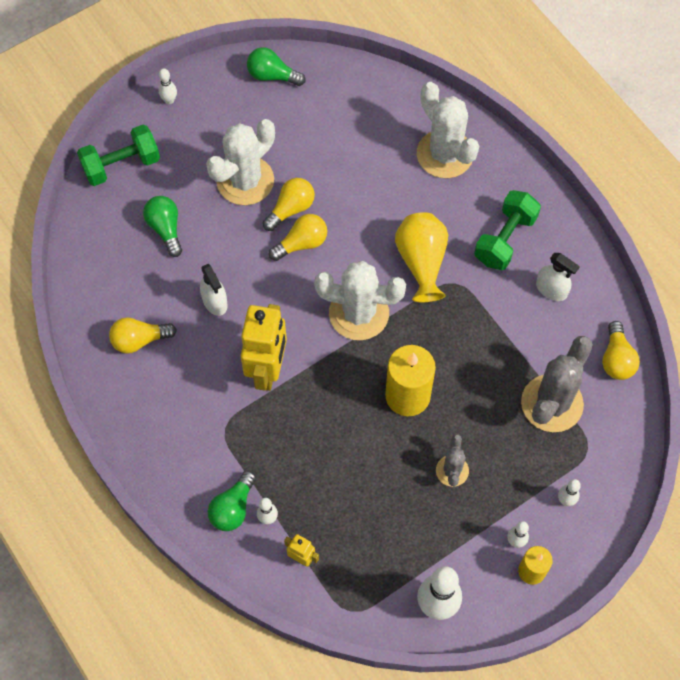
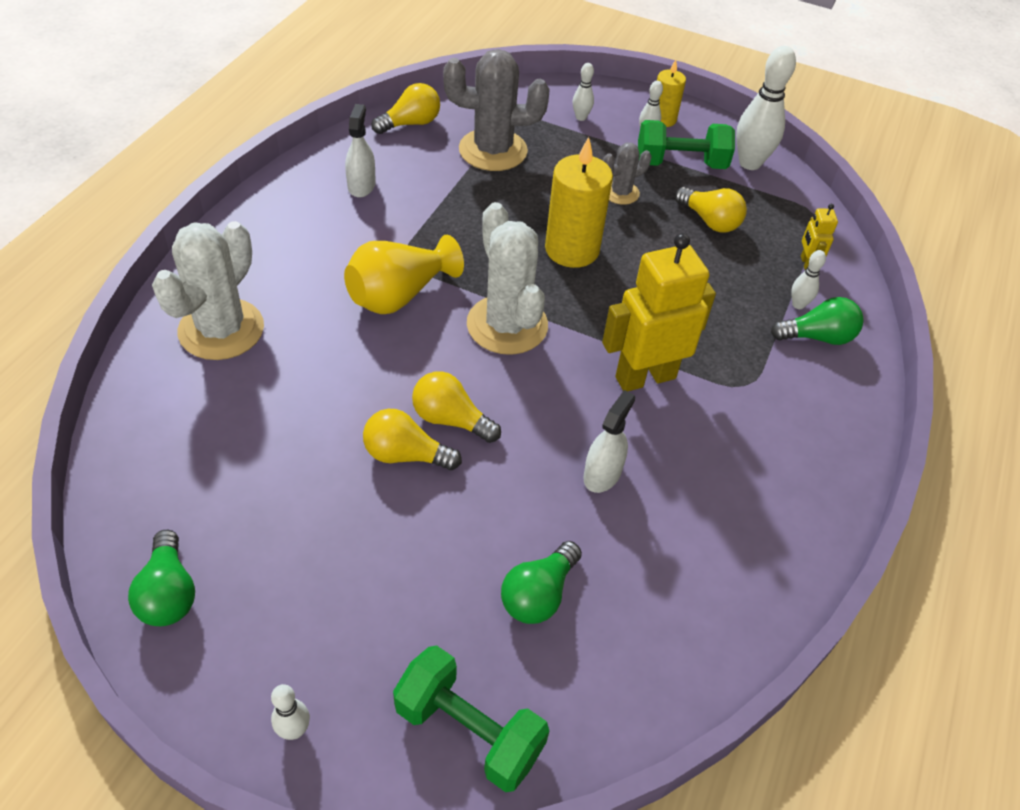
camera: 125 degrees left, 15 degrees down
yellow light bulb [109,317,177,354] -> yellow light bulb moved to [675,187,747,233]
white cactus [206,119,275,205] -> none
green dumbbell [474,190,541,270] -> green dumbbell moved to [638,120,735,169]

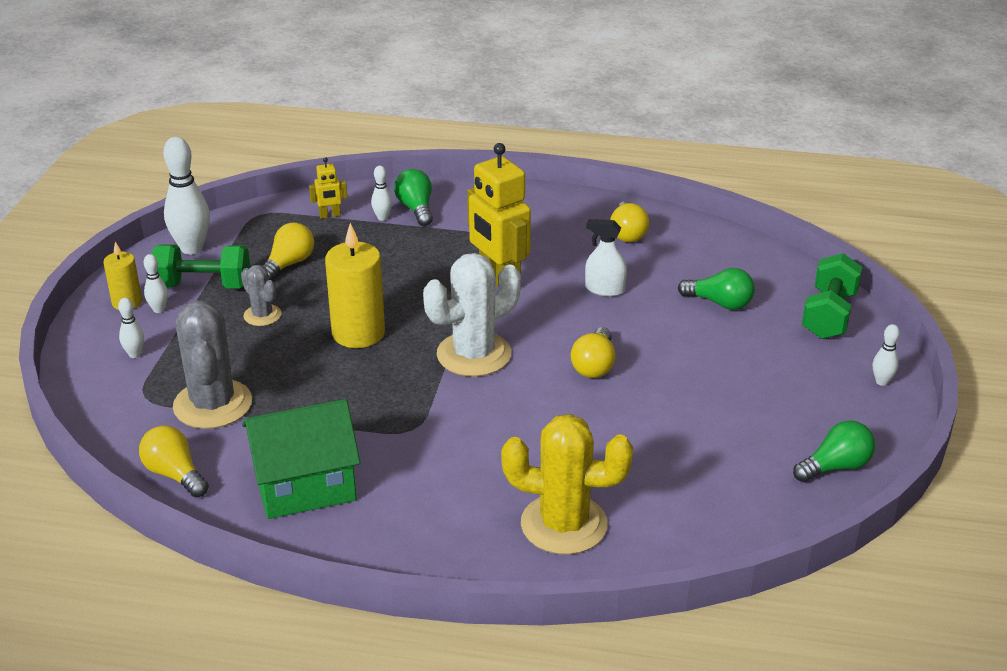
camera: 100 degrees left, 15 degrees down
white cactus [152,221,264,360] -> yellow cactus [501,414,633,555]
yellow vase [344,235,464,314] -> none
white spray bottle [345,104,376,197] -> green house [242,399,360,519]
yellow light bulb [363,409,462,470] -> yellow light bulb moved to [610,201,649,242]
green dumbbell [638,120,735,169] -> green dumbbell turned 75 degrees counterclockwise [152,244,250,288]

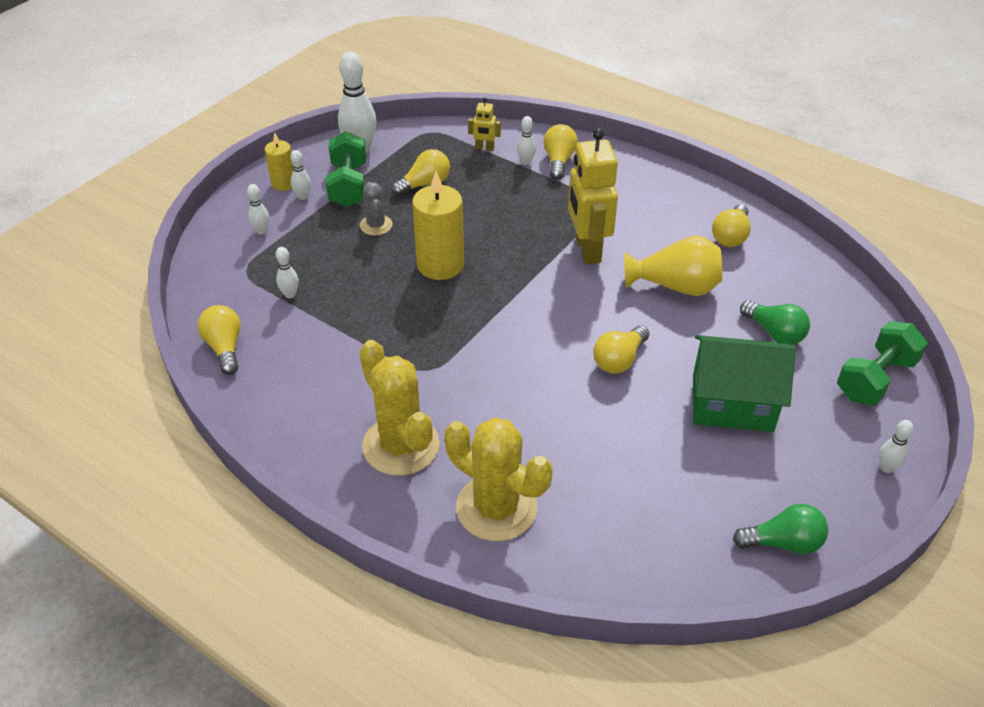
camera: 25 degrees right, 10 degrees up
green dumbbell [152,244,250,288] -> green dumbbell turned 60 degrees clockwise [326,131,366,207]
grey cactus [173,300,252,429] -> white bowling pin [276,247,299,298]
green house [242,399,360,519] -> green house moved to [693,335,796,432]
green light bulb [394,169,433,226] -> yellow light bulb [543,124,578,180]
white cactus [423,253,521,377] -> none
white spray bottle [585,219,627,297] -> yellow vase [624,236,722,296]
none -> yellow cactus [359,340,440,476]

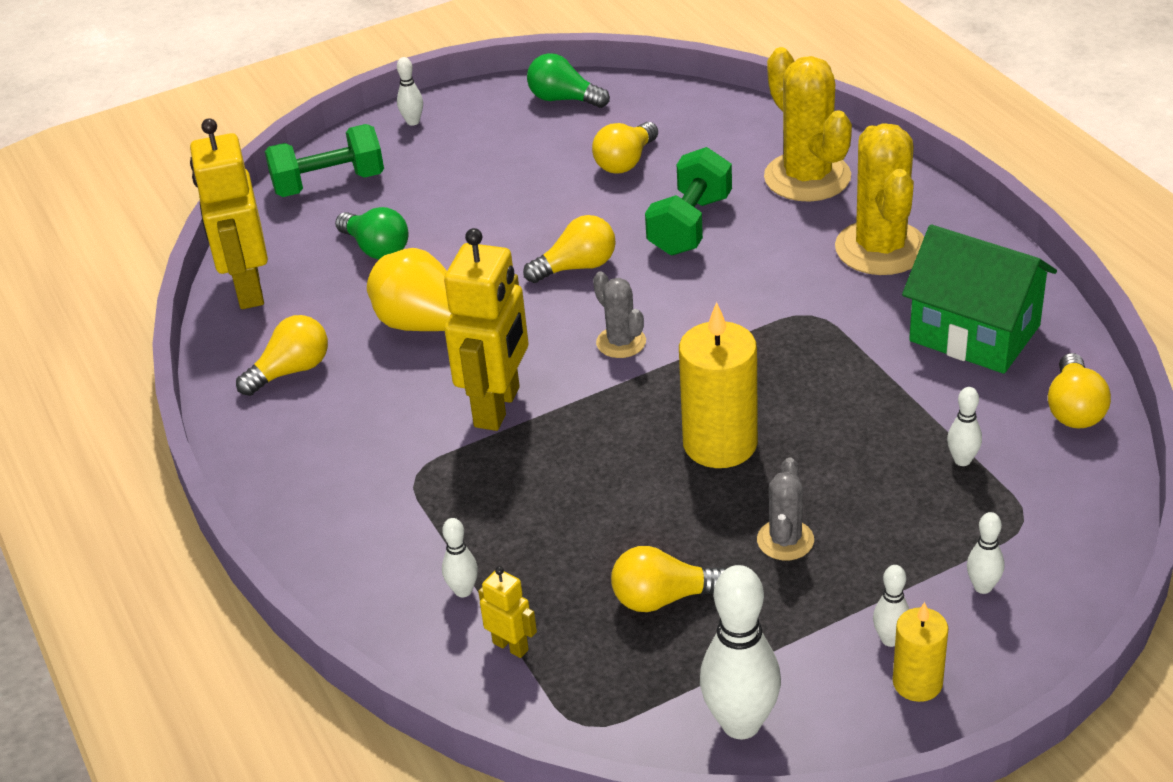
camera: 150 degrees left, 5 degrees down
green dumbbell [326,131,366,207] -> green dumbbell moved to [645,147,732,255]
yellow light bulb [543,124,578,180] -> yellow light bulb moved to [592,122,658,174]
green house [693,335,796,432] -> green house moved to [902,225,1057,374]
green light bulb [740,300,810,345] -> green light bulb turned 150 degrees clockwise [335,207,408,259]
none -> yellow robot [190,118,268,309]
none -> grey cactus [593,271,646,358]

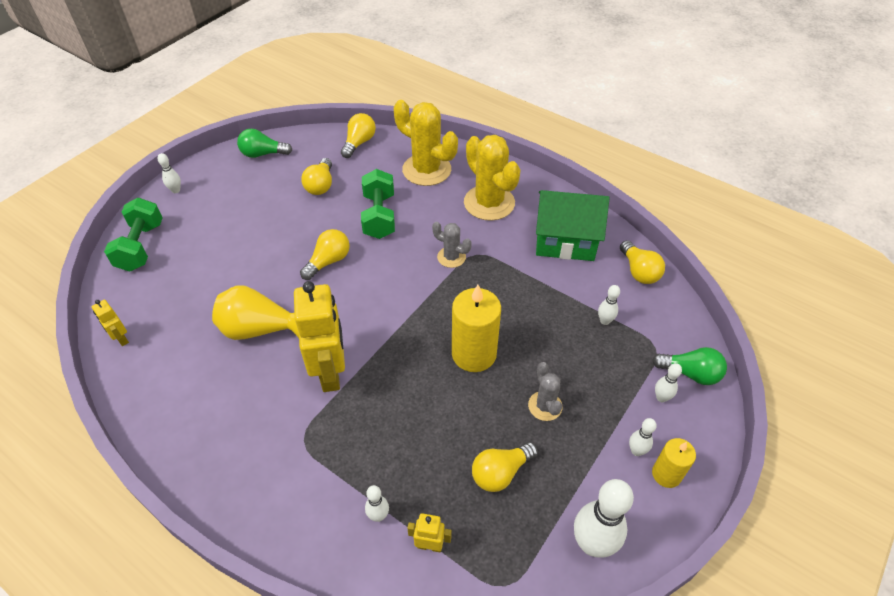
camera: 30 degrees left, 10 degrees up
yellow robot [190,118,268,309] -> yellow robot [92,300,129,346], size x0.46
yellow light bulb [236,315,328,396] -> yellow light bulb moved to [341,113,376,158]
green dumbbell [265,124,384,197] -> green dumbbell turned 45 degrees counterclockwise [104,198,163,272]
green light bulb [335,207,408,259] -> green light bulb moved to [652,347,727,385]
grey cactus [593,271,646,358] -> grey cactus moved to [432,222,472,268]

